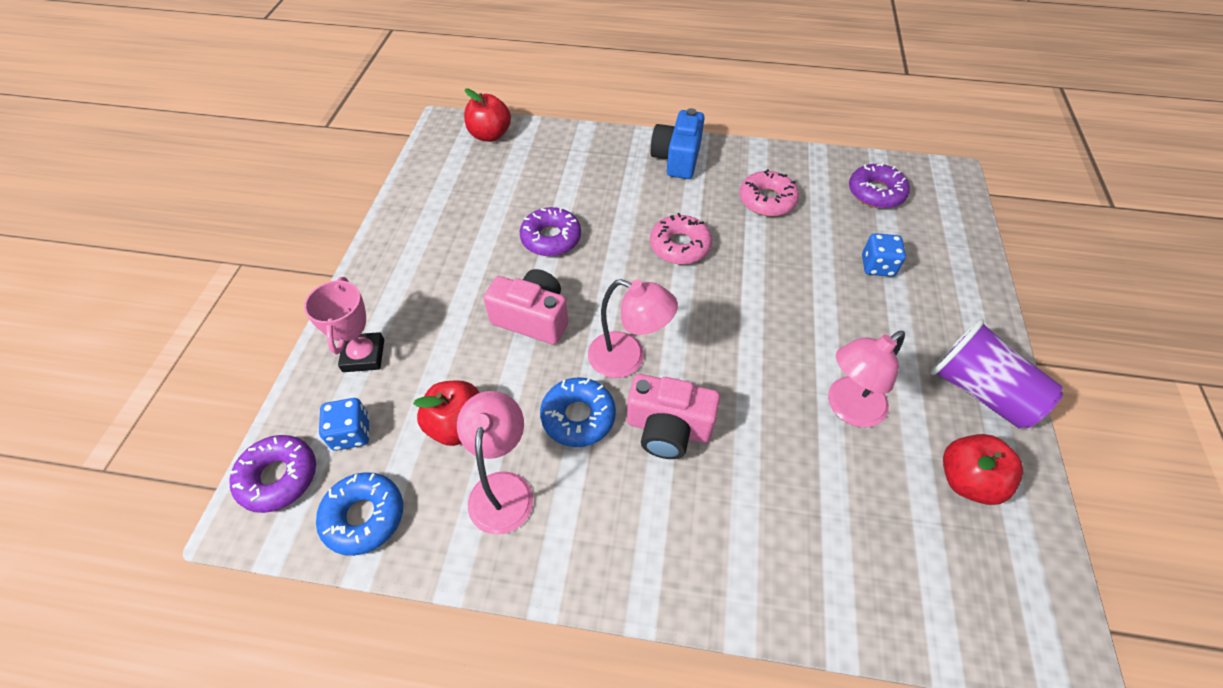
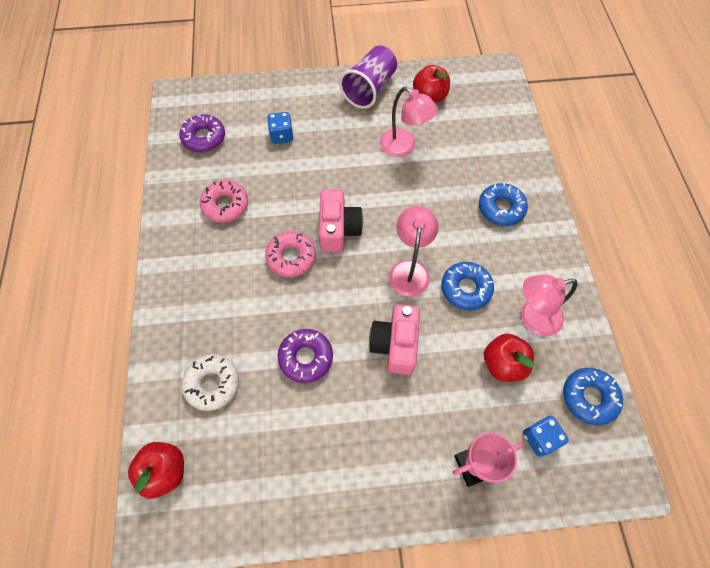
camera: 105 degrees left, 10 degrees up
purple donut [229,435,316,513] -> none
pink camera [627,374,720,459] -> pink camera moved to [319,190,363,252]
blue camera [651,108,704,179] -> none
none -> white donut [181,354,239,411]
none -> blue donut [479,182,528,226]

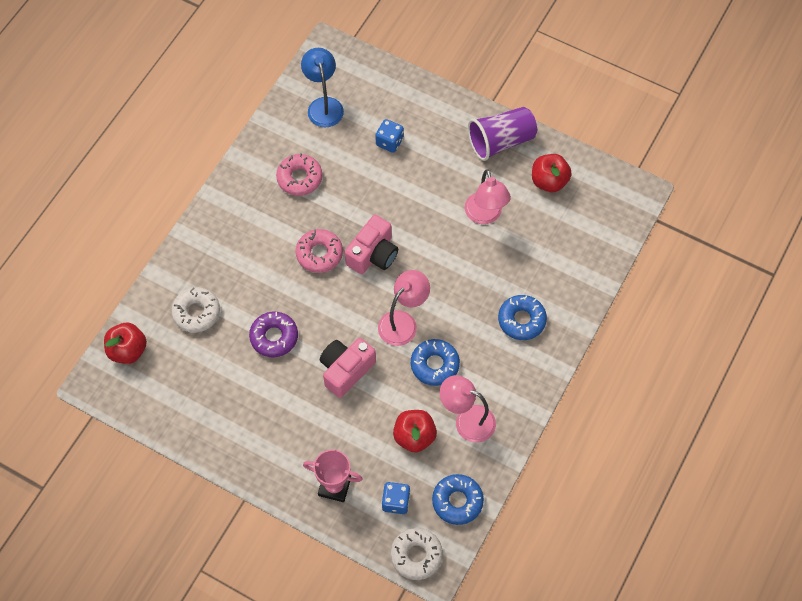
camera: 35 degrees right, 0 degrees up
purple donut [179,114,225,152] -> blue lamp [301,48,344,127]
none -> white donut [391,528,443,580]

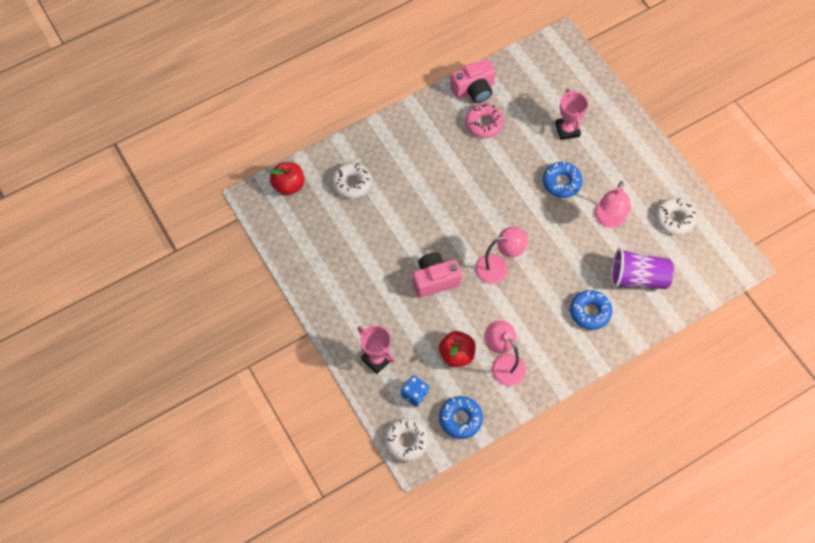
camera: 30 degrees right, 0 degrees up
purple donut [249,312,298,357] -> none
pink donut [296,229,343,273] -> none
blue lamp [301,48,344,127] -> none
pink camera [345,215,398,274] -> pink camera moved to [450,59,496,103]
blue dice [375,119,404,153] -> pink trophy [555,89,588,140]
blue donut [411,339,460,386] -> blue donut moved to [543,161,583,198]
purple cup [468,107,537,161] -> purple cup moved to [611,248,674,289]
red apple [532,154,572,192] -> white donut [656,198,697,235]

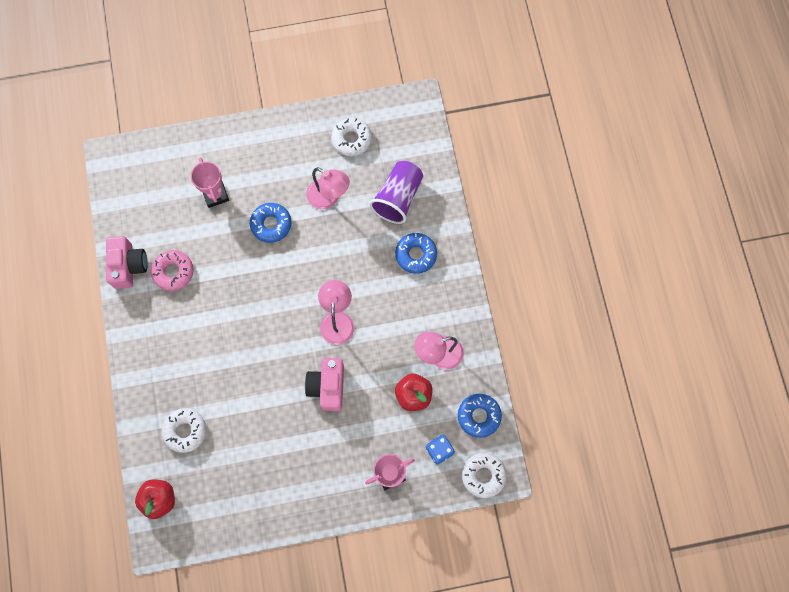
camera: 70 degrees left, 10 degrees up
pink trophy [555,89,588,140] -> pink trophy turned 60 degrees clockwise [191,157,229,208]

